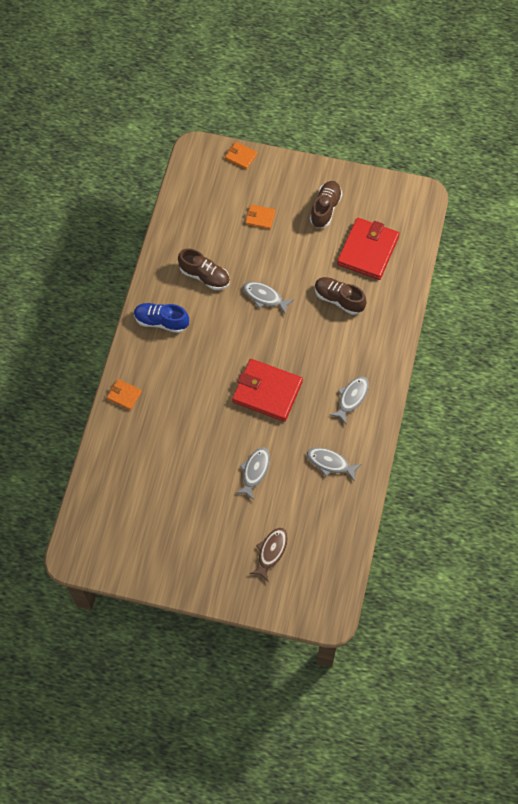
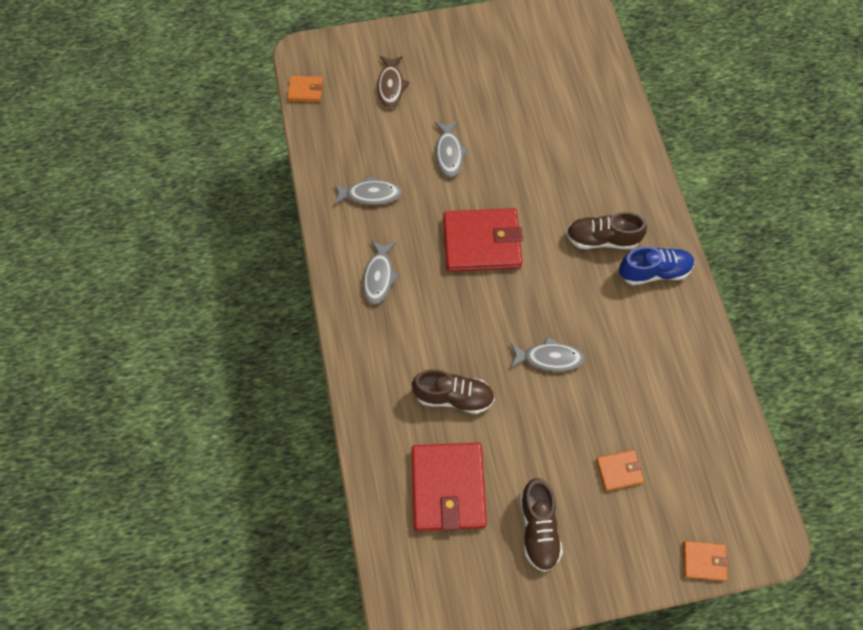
camera: 155 degrees right, 0 degrees up
orange wallet [107,379,142,410] -> orange wallet moved to [287,76,323,102]
brown shoe [178,248,230,290] -> brown shoe moved to [566,212,647,249]

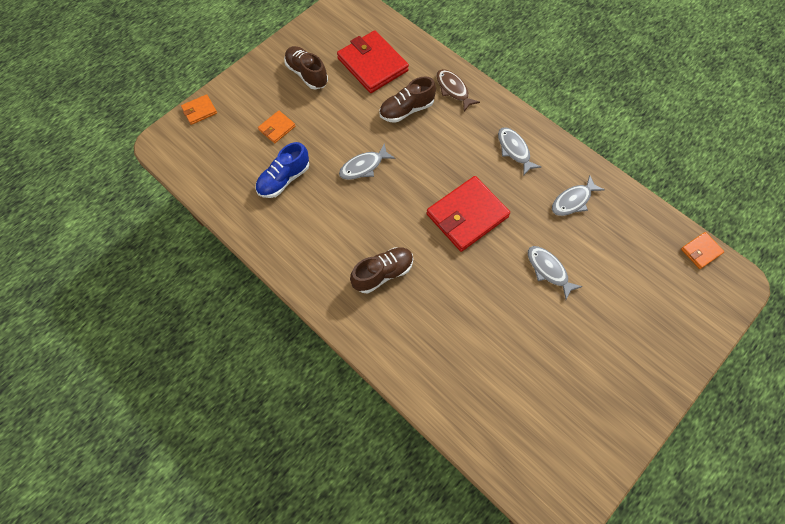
camera: 145 degrees right, 0 degrees up
brown fish [377,56,410,108] -> brown fish moved to [436,69,480,112]
blue shoe [619,247,695,285] -> blue shoe moved to [255,142,309,198]

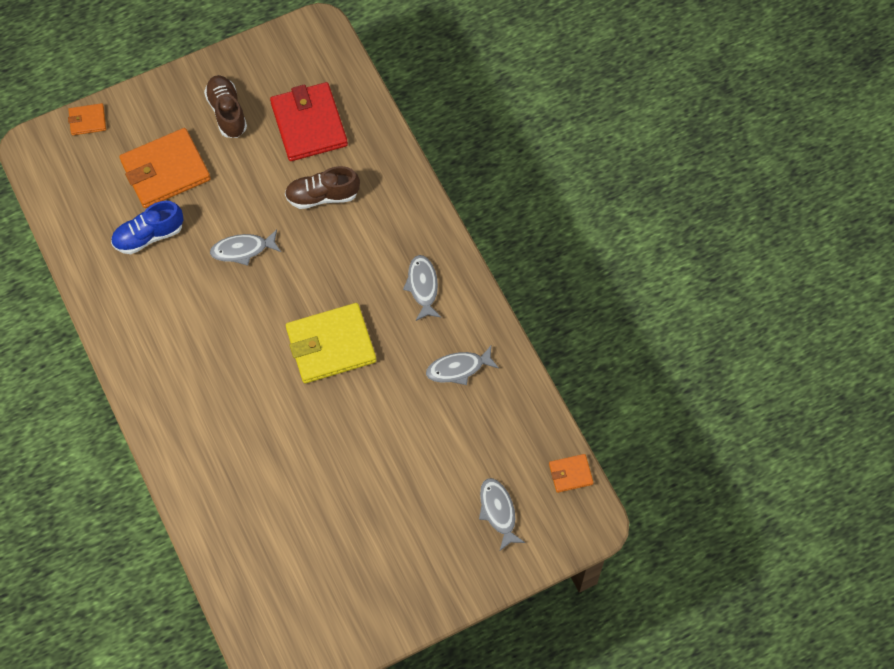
camera: 20 degrees right, 0 degrees up
orange wallet [258,111,295,143] -> orange wallet [119,128,211,208], size x2.08
brown shoe [350,247,413,293] -> none
red wallet [426,176,510,252] -> yellow wallet [286,303,376,383]
brown fish [436,69,480,112] -> none
grey fish [528,246,583,300] -> grey fish moved to [479,478,525,551]

